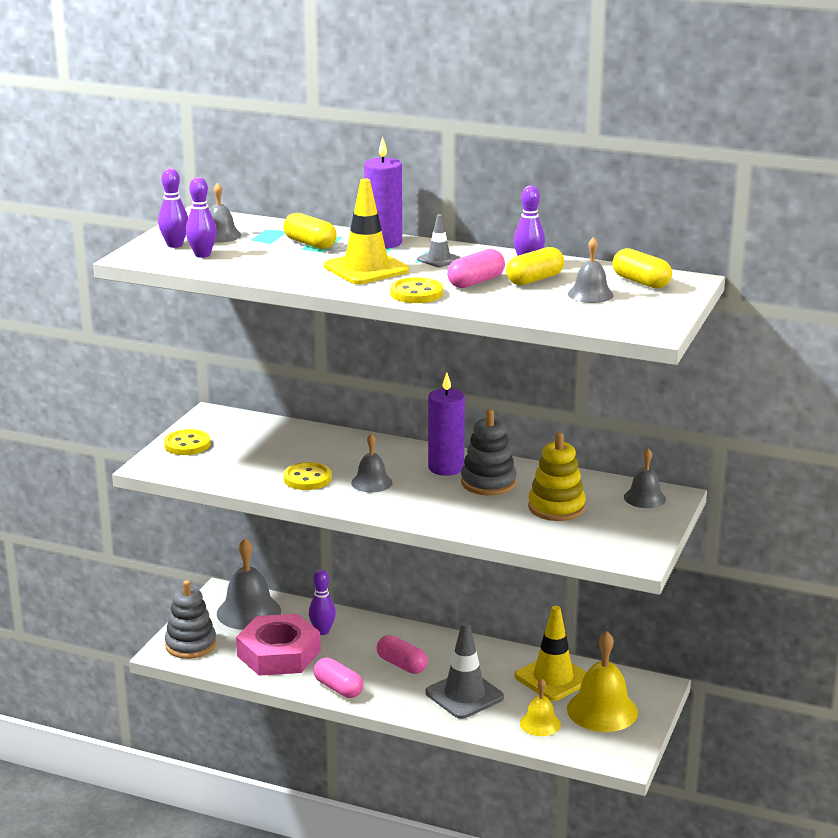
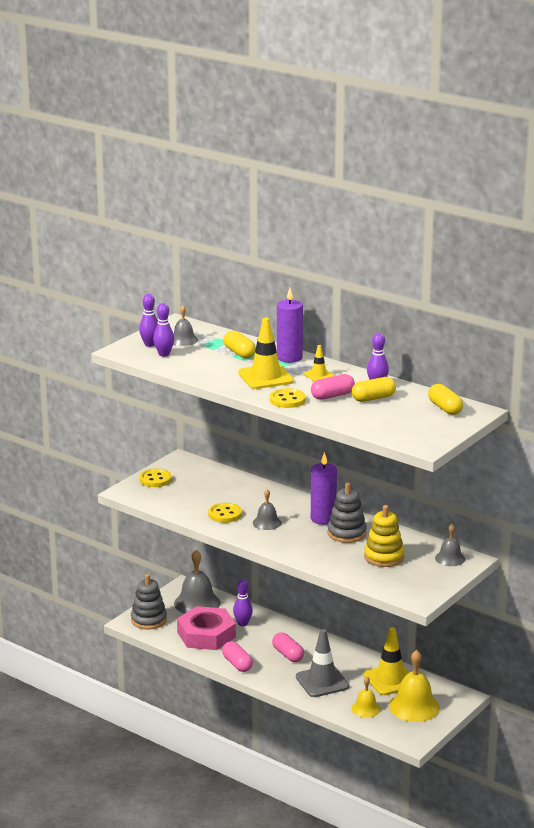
camera: 15 degrees right, 0 degrees up
grey traffic cone [417,214,461,267] -> yellow traffic cone [304,345,334,381]
grey bell [568,237,614,303] -> none

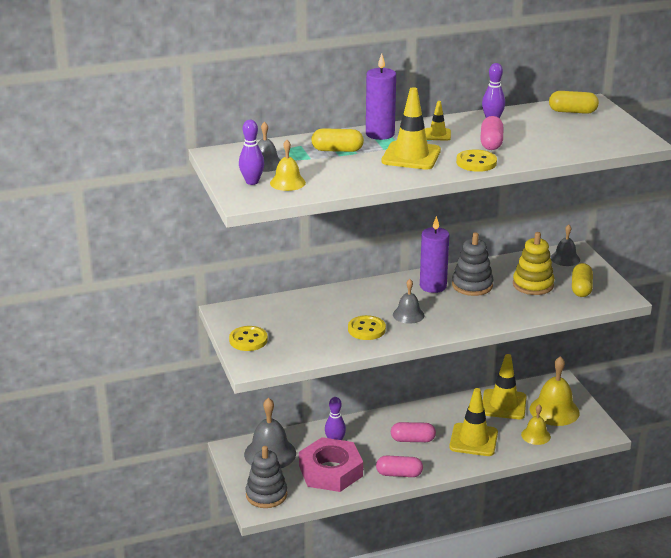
camera: 55 degrees left, 5 degrees up
purple bowling pin [153,303,174,357] -> yellow bell [270,140,306,191]
grey traffic cone [296,629,349,697] -> yellow traffic cone [449,388,498,456]
yellow capsule [352,377,396,402] -> yellow capsule moved to [572,263,593,297]

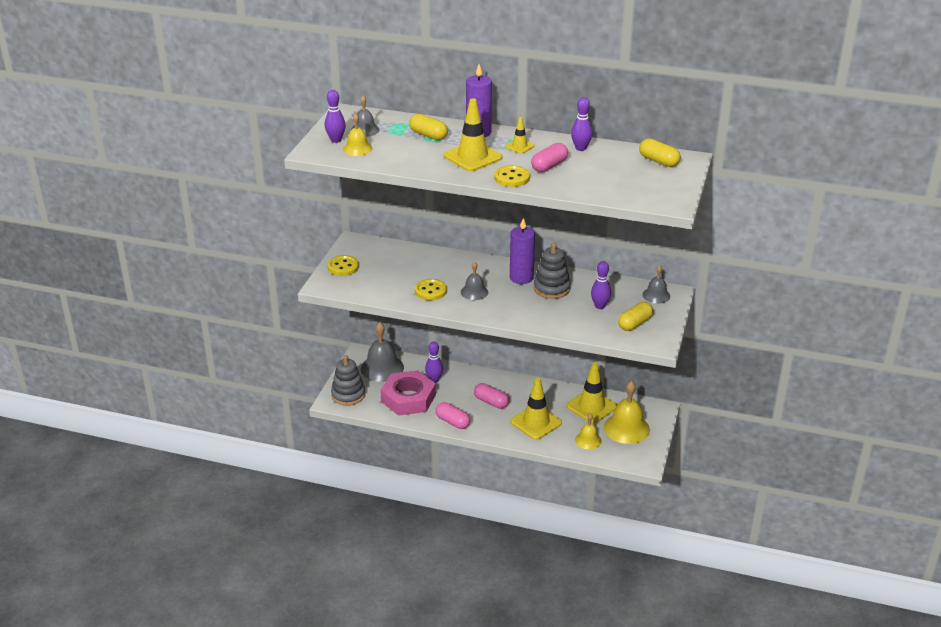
camera: 35 degrees right, 5 degrees up
yellow stacking toy [513,232,555,295] -> purple bowling pin [591,261,611,309]

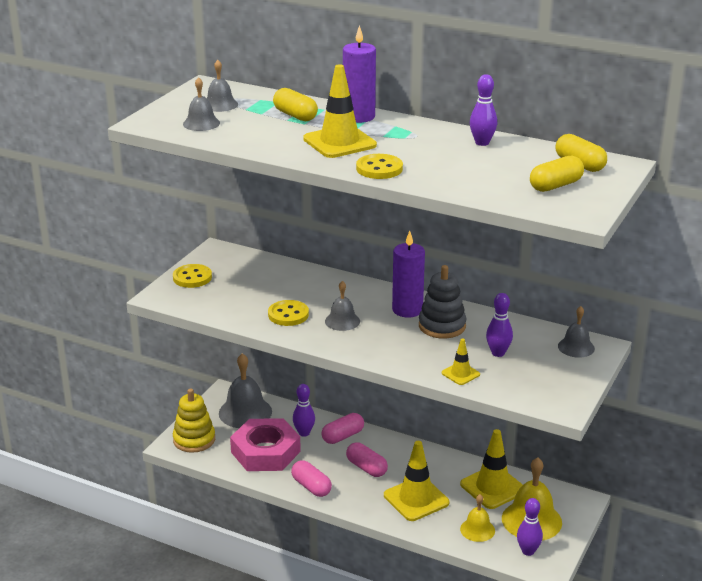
camera: 10 degrees right, 5 degrees down
purple bowling pin [325,90,346,143] -> purple bowling pin moved to [517,498,543,556]
grey stacking toy [331,355,365,406] -> yellow stacking toy [173,389,215,453]
yellow bell [343,114,373,156] -> grey bell [183,77,220,131]
yellow traffic cone [505,117,535,154] -> yellow traffic cone moved to [442,339,480,385]
pink capsule [531,143,568,172] -> pink capsule moved to [321,413,364,444]
yellow capsule [618,302,653,331] -> yellow capsule moved to [530,156,584,192]

